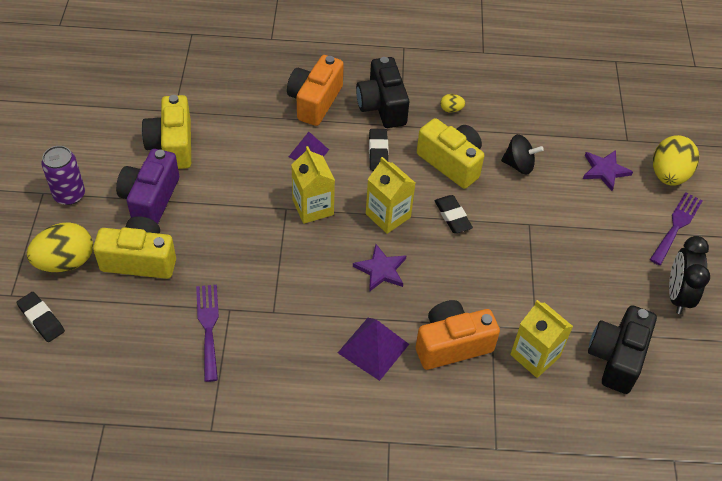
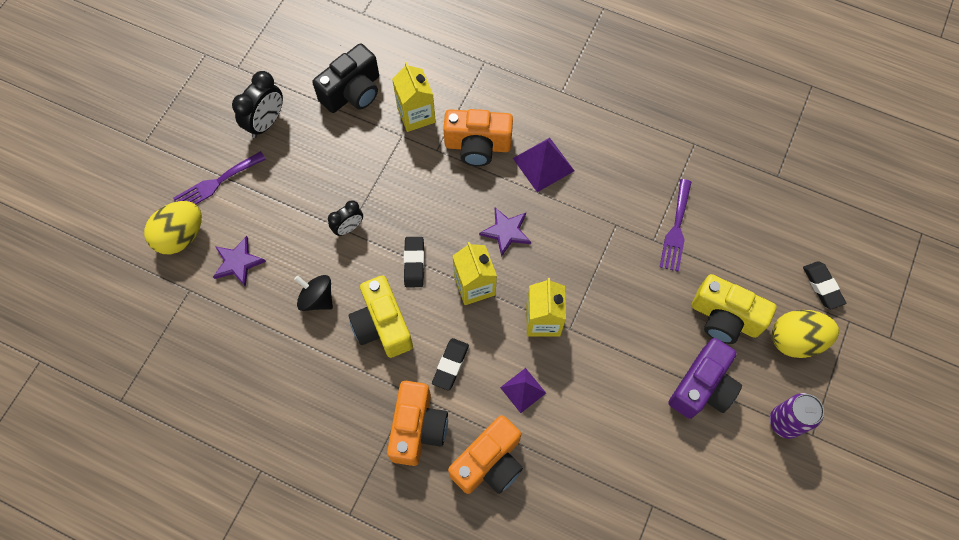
camera: 155 degrees left, 15 degrees up
yellow camera [142,95,191,169] -> none
black camera [356,57,409,128] -> orange camera [387,381,448,466]
yellow egg [440,94,465,113] -> none
none -> black clock [328,200,363,236]

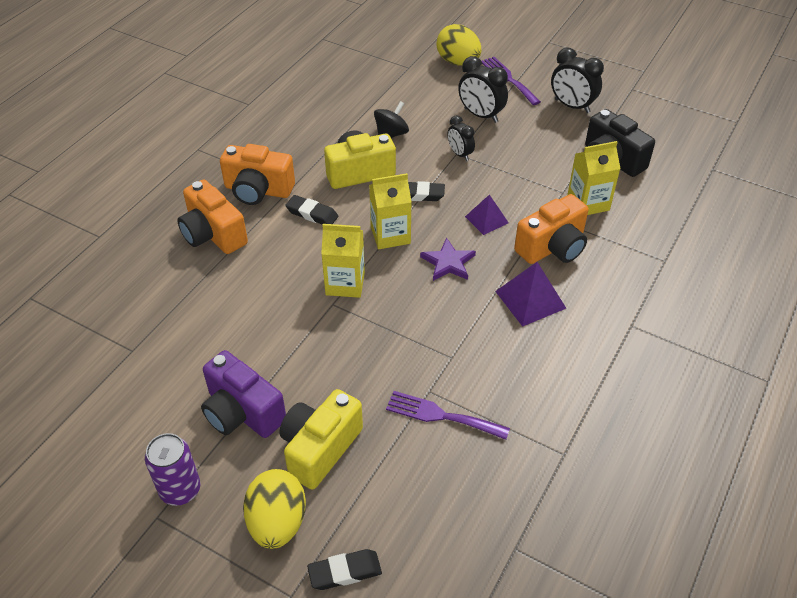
camera: 95 degrees right, 20 degrees down
purple star [213,236,266,287] -> none
orange camera [443,109,513,166] -> orange camera turned 135 degrees counterclockwise [514,194,589,264]
purple pyramid [500,368,546,413] -> purple pyramid moved to [465,194,509,235]
none -> black clock [458,56,508,123]

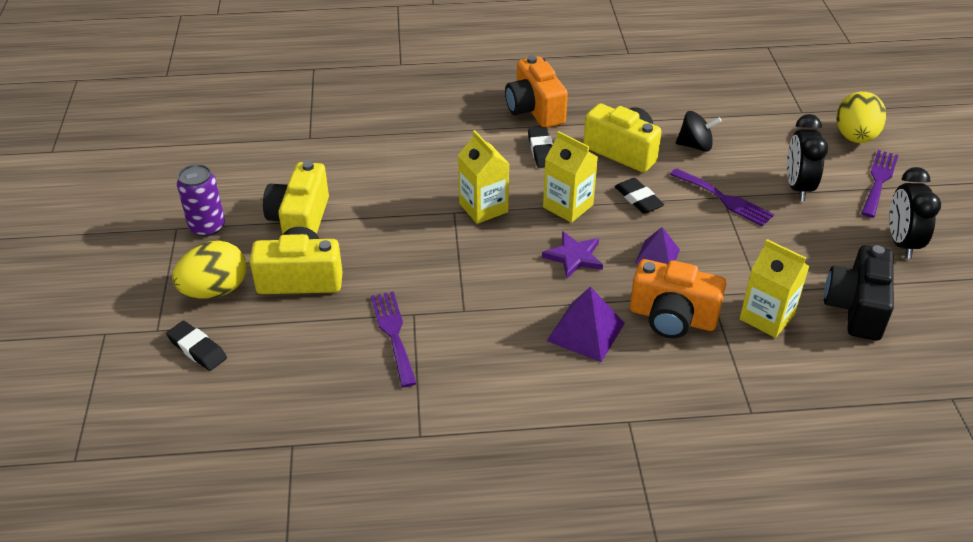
camera: 55 degrees right, 5 degrees down
orange camera [177,180,248,254] -> none
purple camera [201,350,286,438] -> yellow camera [263,161,329,235]
black clock [448,115,475,161] -> purple fork [670,168,774,226]

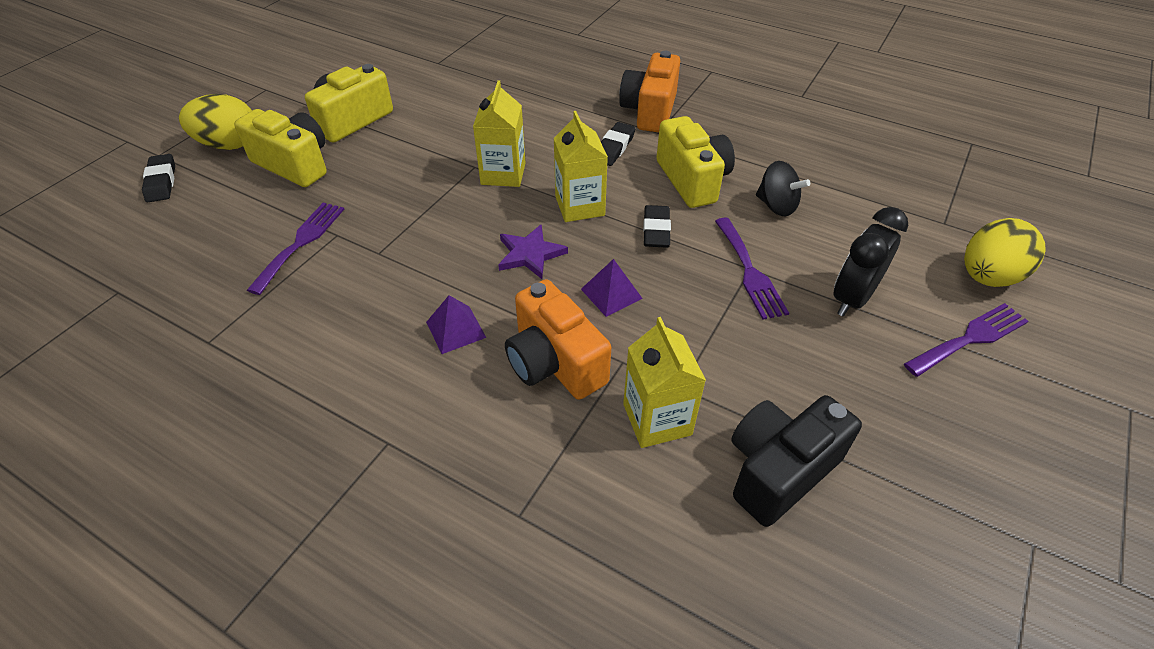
camera: 35 degrees right, 5 degrees up
purple can [177,164,225,237] -> none
purple pyramid [547,287,625,362] -> purple pyramid [426,295,486,354], size x0.66
black clock [889,167,941,259] -> none

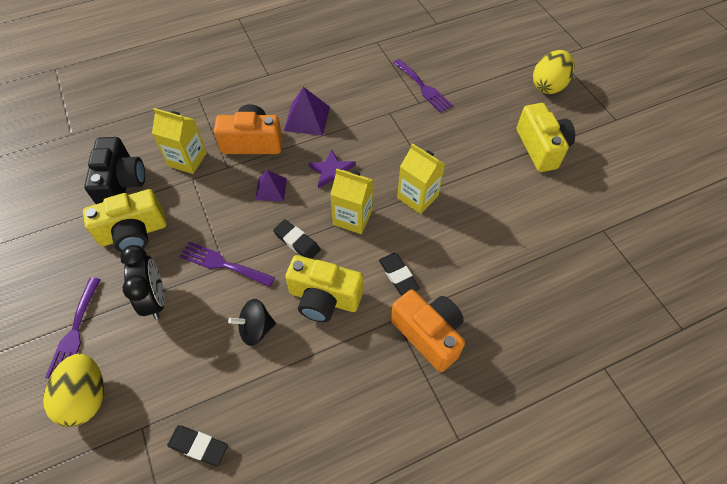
camera: 125 degrees right, 10 degrees up
black eraser [142,154,175,202] -> black eraser moved to [167,425,228,466]
yellow camera [234,109,327,187] -> yellow camera moved to [83,189,167,252]
purple pyramid [426,295,486,354] -> purple pyramid [284,87,330,136], size x1.51

